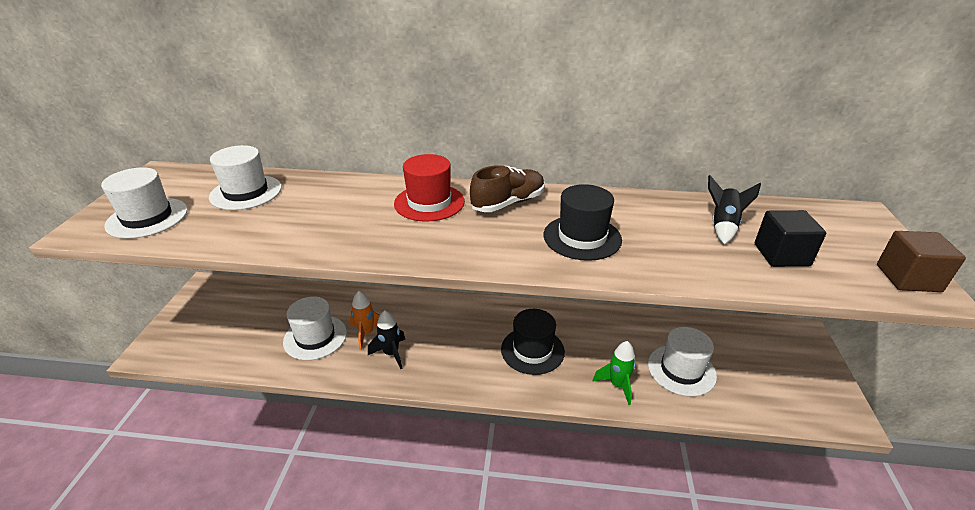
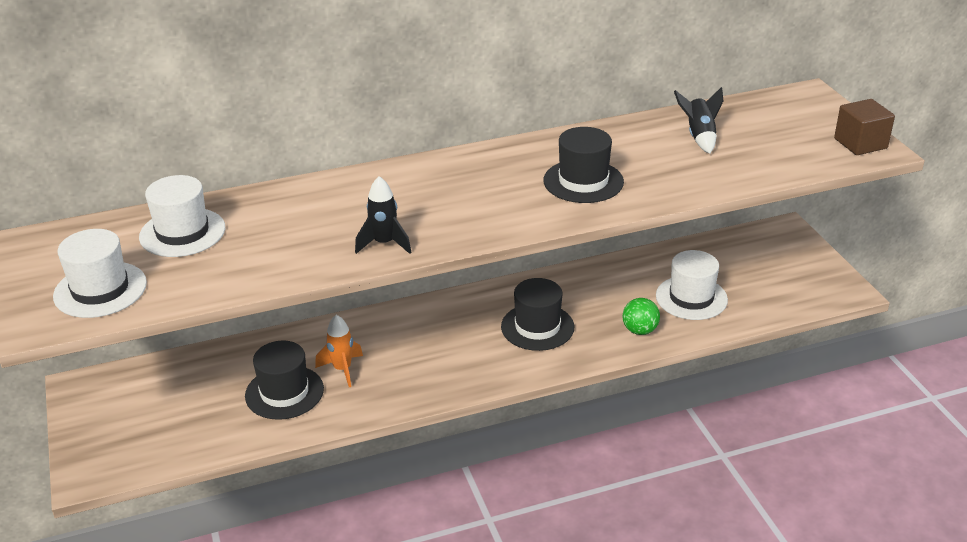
camera: 25 degrees left, 0 degrees up
white hat [283,296,347,360] -> black hat [245,340,324,420]
black rocket [368,310,405,369] -> black rocket moved to [355,176,412,254]
red hat [394,154,465,222] -> none
brown shoe [470,165,545,212] -> none
green rocket [592,341,636,405] -> green ball [623,298,660,335]
black cube [755,210,826,267] -> none

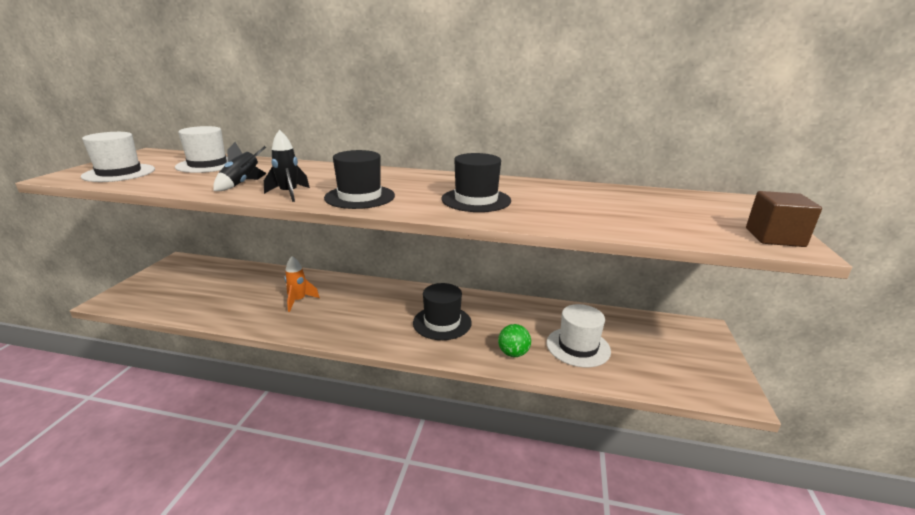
camera: 30 degrees right, 10 degrees down
black hat [245,340,324,420] -> black hat moved to [324,150,395,209]
black rocket [674,87,723,154] -> black rocket moved to [213,142,267,191]

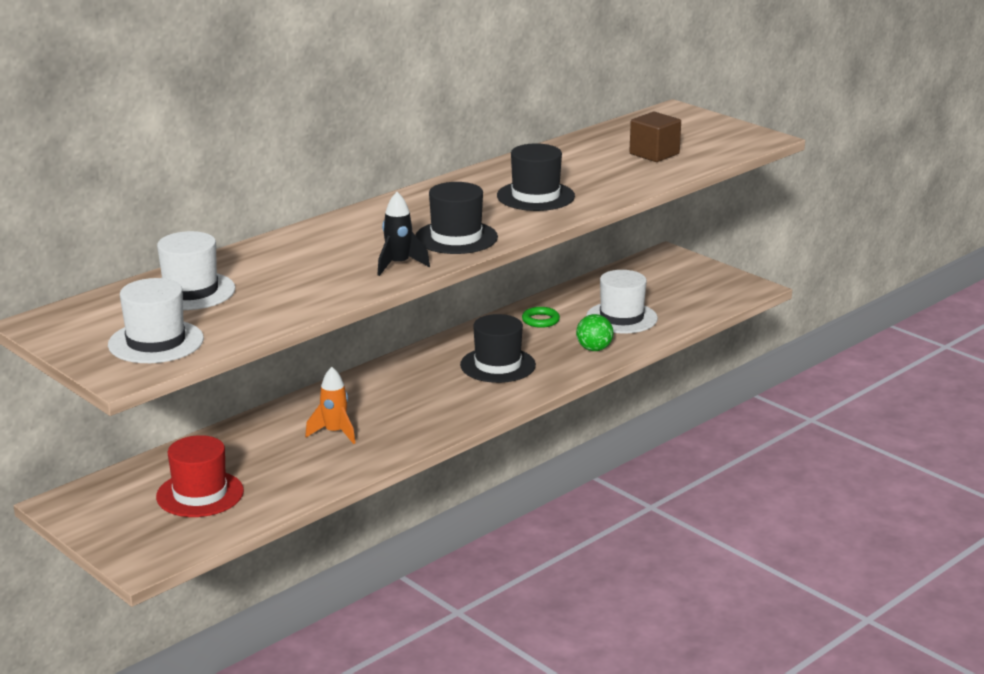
camera: 55 degrees left, 0 degrees up
black rocket [213,142,267,191] -> none
brown cube [746,191,822,247] -> brown cube moved to [629,112,681,162]
none -> red hat [156,435,244,517]
none -> green ring [522,307,560,328]

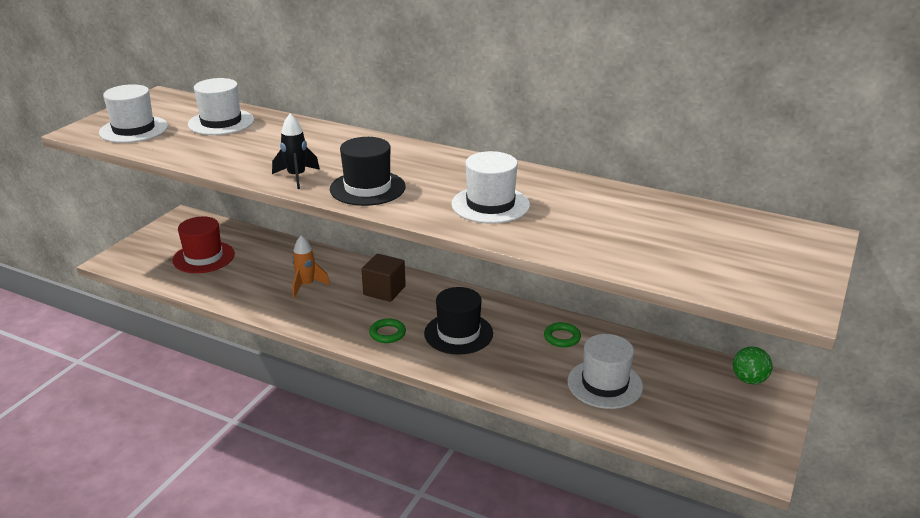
camera: 70 degrees right, 5 degrees up
black hat [497,143,575,211] -> white hat [451,151,530,224]
green ball [576,314,614,351] -> green ball moved to [733,347,773,384]
brown cube [629,112,681,162] -> brown cube moved to [361,254,406,302]
none -> green ring [369,318,406,343]

